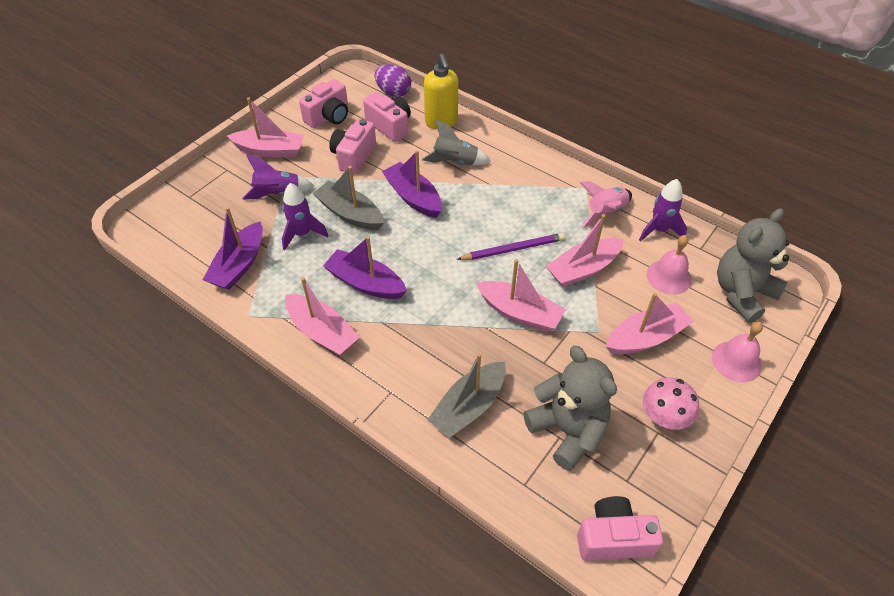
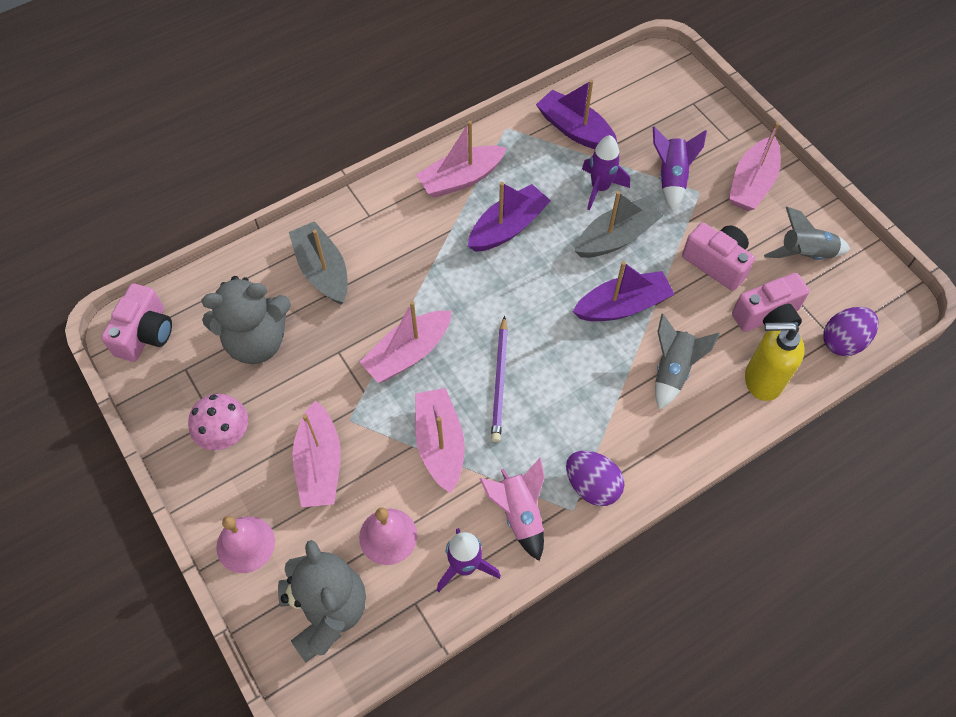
camera: 110 degrees right, 10 degrees up
pink camera [299,79,348,128] -> grey rocket [764,207,850,260]
none -> purple egg [566,451,625,506]

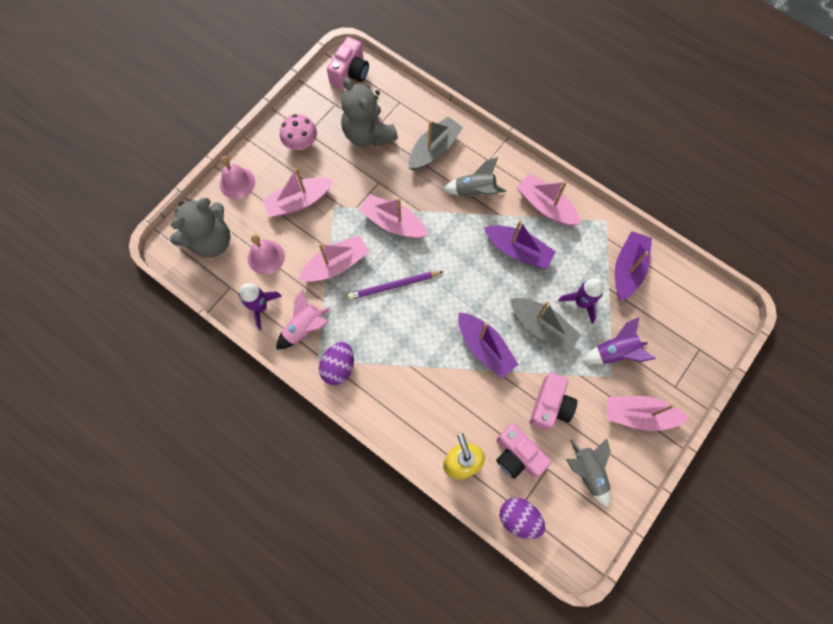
camera: 70 degrees right, 10 degrees up
pink camera [101,283,172,362] -> pink camera turned 60 degrees counterclockwise [327,37,369,90]
grey rocket [655,314,720,410] -> grey rocket moved to [443,157,506,197]

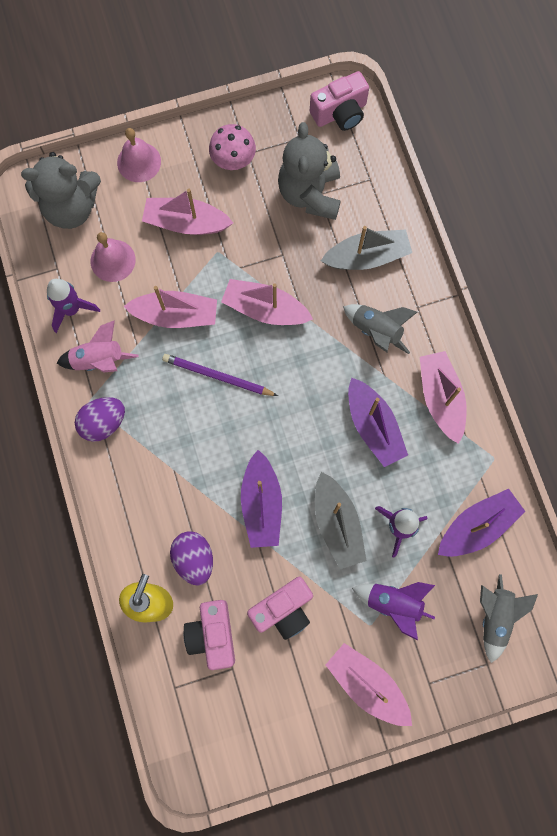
camera: 35 degrees right, 5 degrees up
pink boat [359,194,428,238] -> pink boat turned 45 degrees counterclockwise [221,279,313,325]
purple egg [500,498,545,539] -> purple egg moved to [170,531,213,586]
grey rocket [566,438,611,507] -> grey rocket moved to [480,574,538,663]

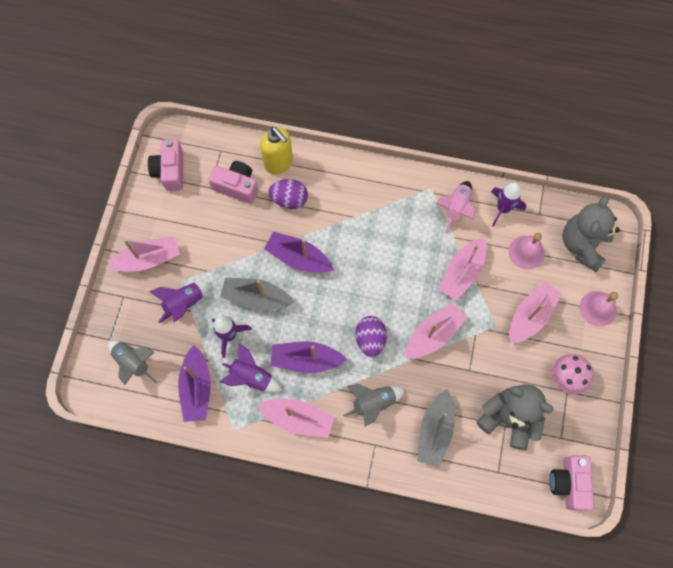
camera: 120 degrees right, 5 degrees down
purple egg [75,397,125,442] -> purple egg moved to [355,316,387,357]
purple pencil [162,354,278,396] -> none
pink camera [247,577,313,640] -> pink camera moved to [148,139,183,191]
none -> purple rocket [219,343,282,392]

